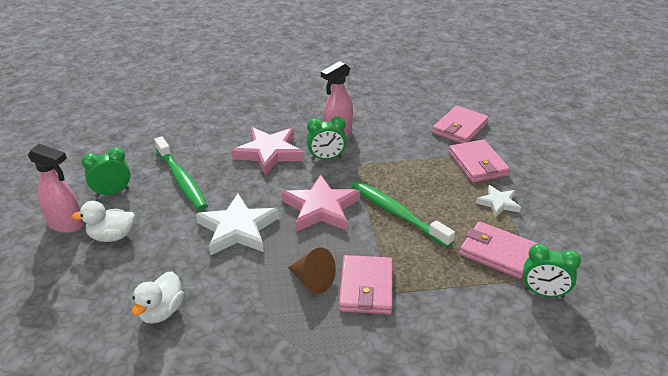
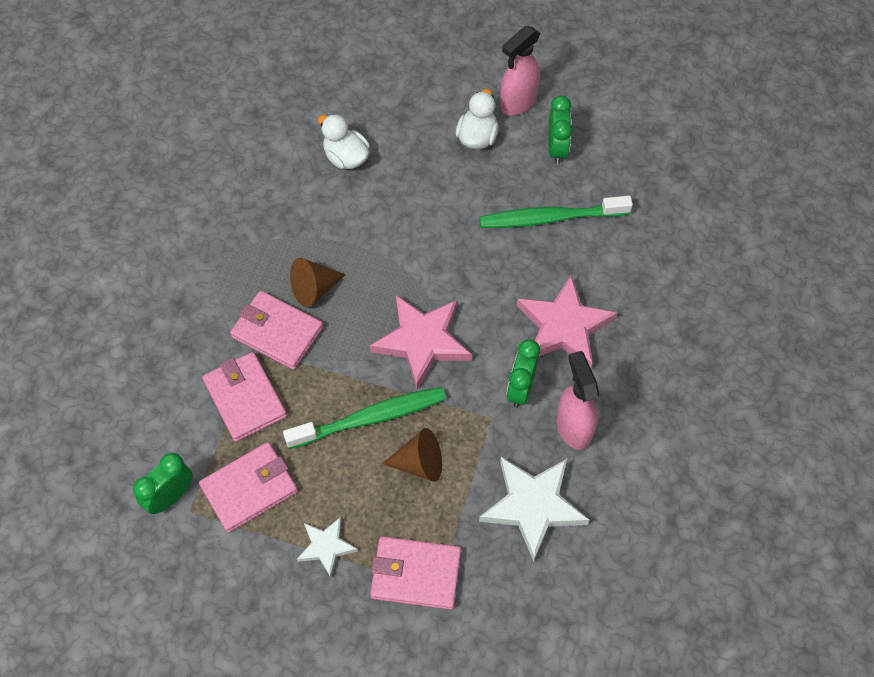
camera: 115 degrees right, 25 degrees up
white star [196,194,279,255] -> white star moved to [479,457,589,562]
pink wallet [432,106,489,143] -> pink wallet moved to [202,352,287,442]
none -> brown cone [382,428,442,482]

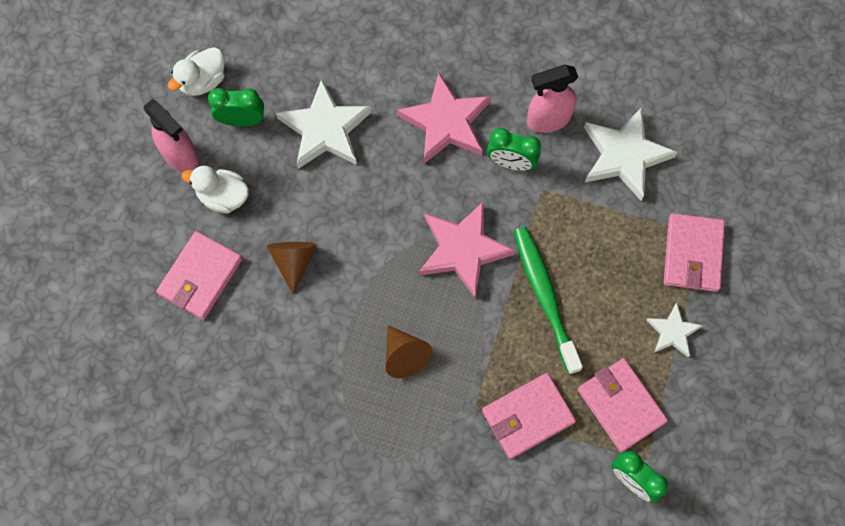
camera: 90 degrees left, 10 degrees up
pink wallet [230,291,323,370] -> pink wallet moved to [156,231,242,320]
white duck [318,114,370,169] -> white duck moved to [168,47,225,96]
brown cone [382,428,442,482] -> brown cone moved to [267,242,317,294]
green toothbrush [479,196,633,228] -> white star [276,79,372,169]

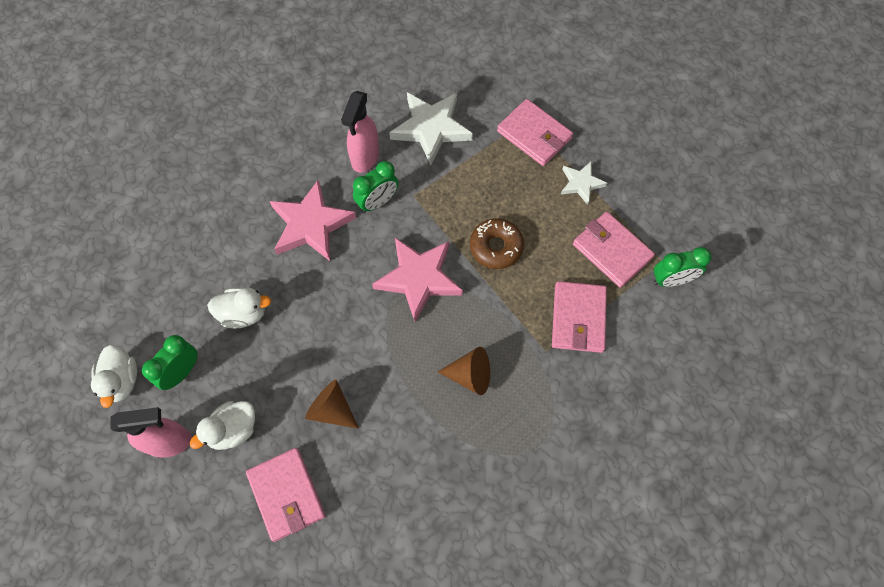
camera: 55 degrees left, 5 degrees down
white star [276,79,372,169] -> white duck [207,288,271,329]
green toothbrush [514,227,583,374] -> brown donut [470,218,524,269]
pink wallet [578,358,668,452] -> pink wallet turned 45 degrees clockwise [573,211,655,288]

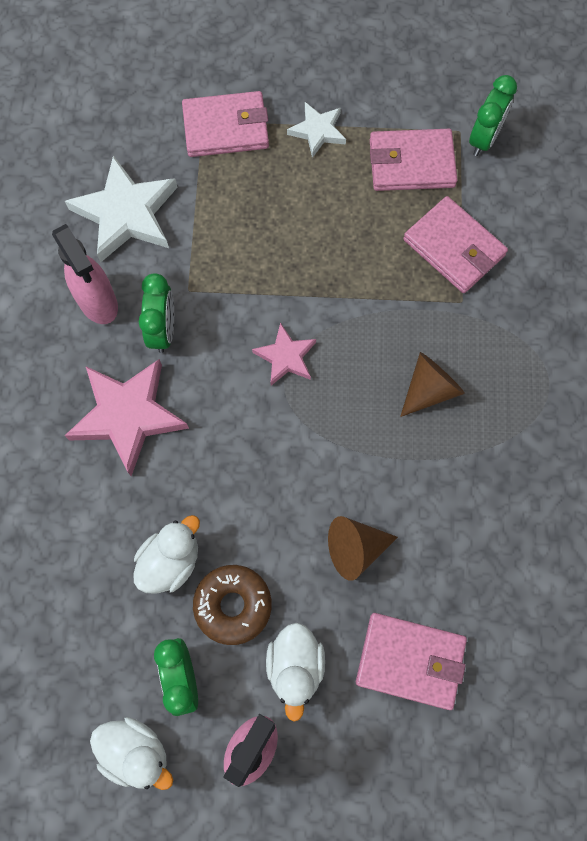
camera: 50 degrees left, 5 degrees up
pink star [372,238,463,322] -> pink star [252,323,316,386], size x0.55
brown donut [470,218,524,269] -> brown donut moved to [193,565,272,645]

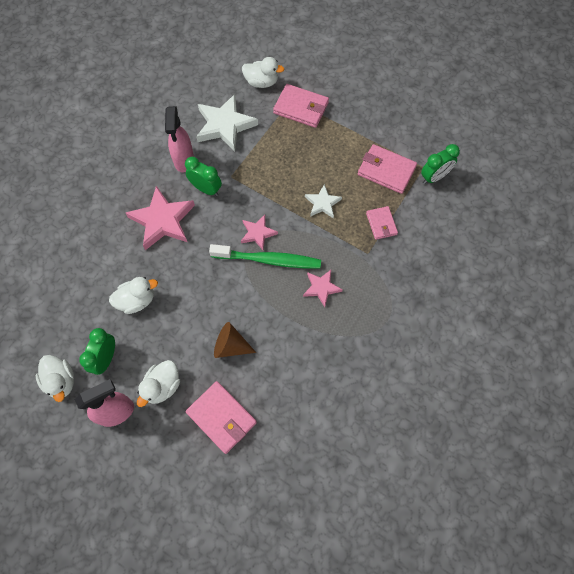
camera: 30 degrees right, 5 degrees down
green clock [139,273,174,353] -> green clock turned 90 degrees counterclockwise [185,157,222,196]
brown donut [193,565,272,645] -> none
white star [287,102,346,158] -> white star moved to [305,184,342,218]
brown cone [400,352,465,417] -> pink star [303,270,343,307]
pink wallet [403,196,508,293] -> pink wallet [366,206,398,240], size x0.62
none -> green toothbrush [209,244,321,269]
none -> white duck [242,57,285,88]

